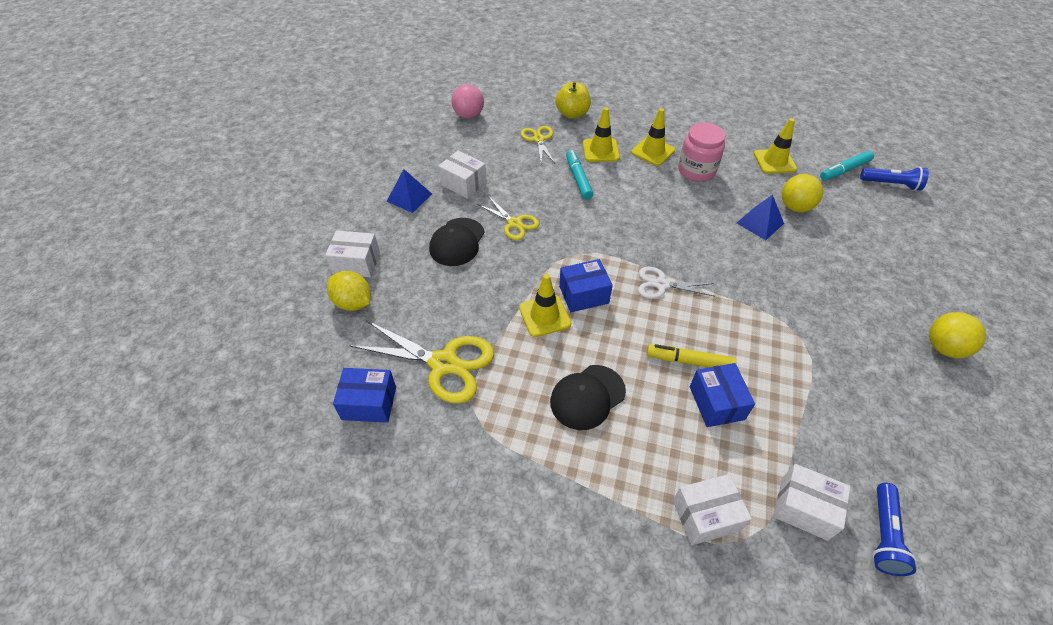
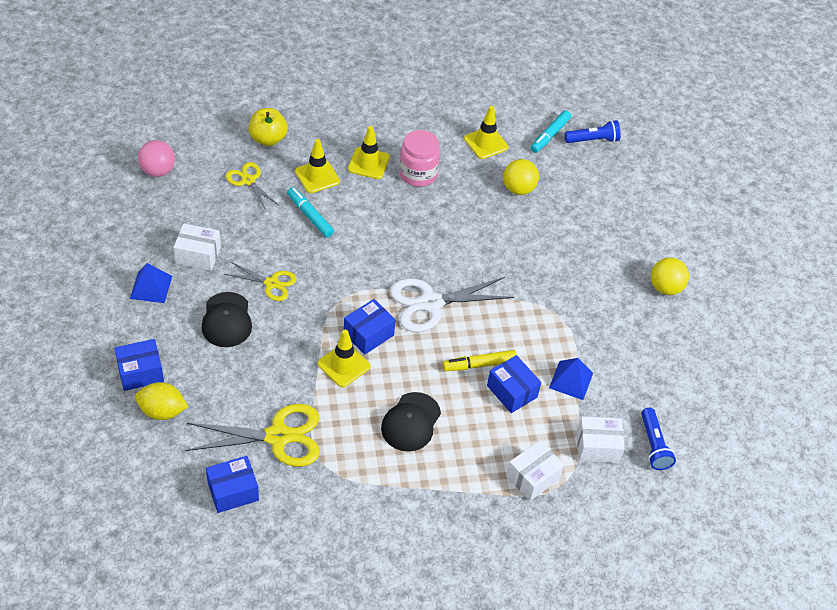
camera: 30 degrees left, 0 degrees up
white box [325,231,380,277] -> blue box [114,339,164,391]
white scissors [638,267,714,299] -> white scissors [390,277,514,332], size x1.72
blue pyramid [737,195,784,240] -> blue pyramid moved to [549,358,593,400]

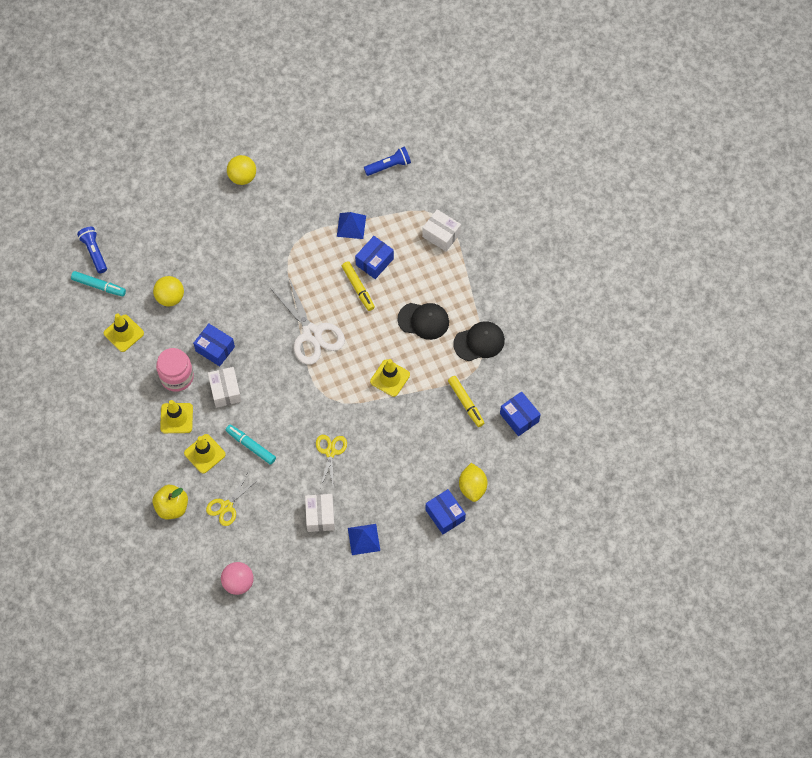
camera: 100 degrees left, 15 degrees up
yellow scissors [186,404,320,467] -> yellow marker [448,376,484,427]
black cap [202,292,252,347] -> black cap moved to [453,321,505,361]
turquoise marker [287,187,334,237] -> turquoise marker turned 90 degrees clockwise [226,424,276,465]
blue box [344,299,395,355] -> blue box moved to [193,324,235,366]
white box [577,416,625,463] -> white box moved to [208,367,242,408]

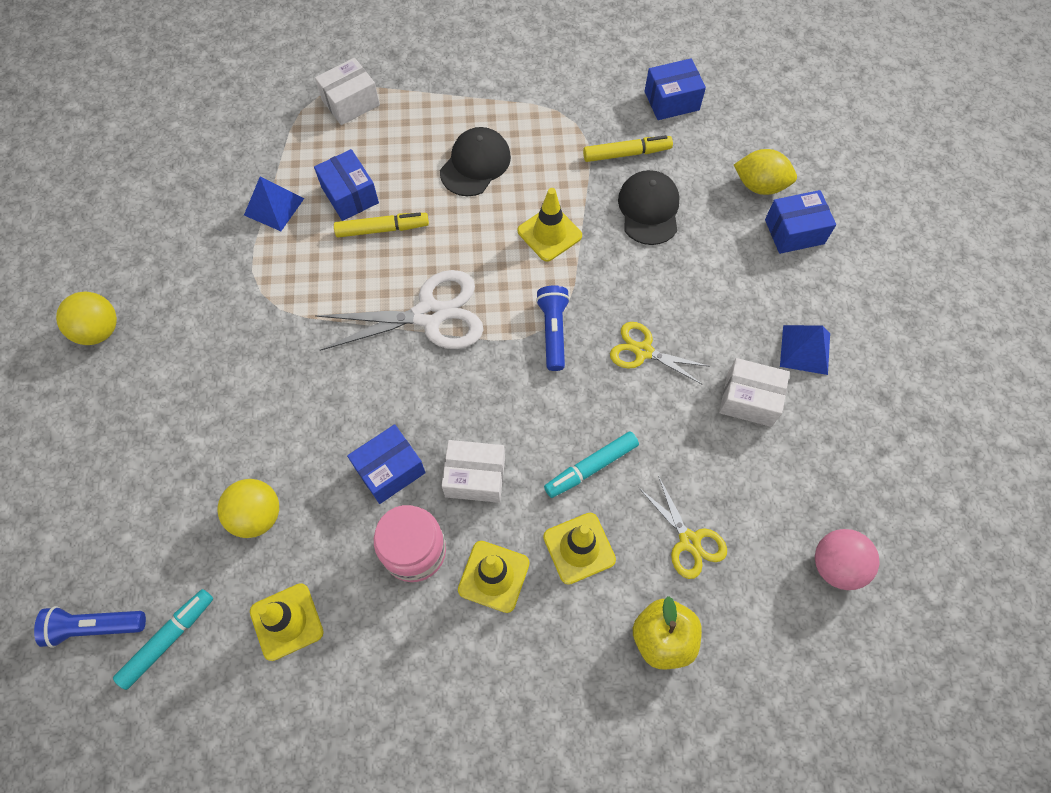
camera: 70 degrees left, 0 degrees up
blue flashlight [364,147,411,176] -> blue flashlight moved to [536,285,570,371]
black cap [453,321,505,361] -> black cap moved to [618,170,680,245]

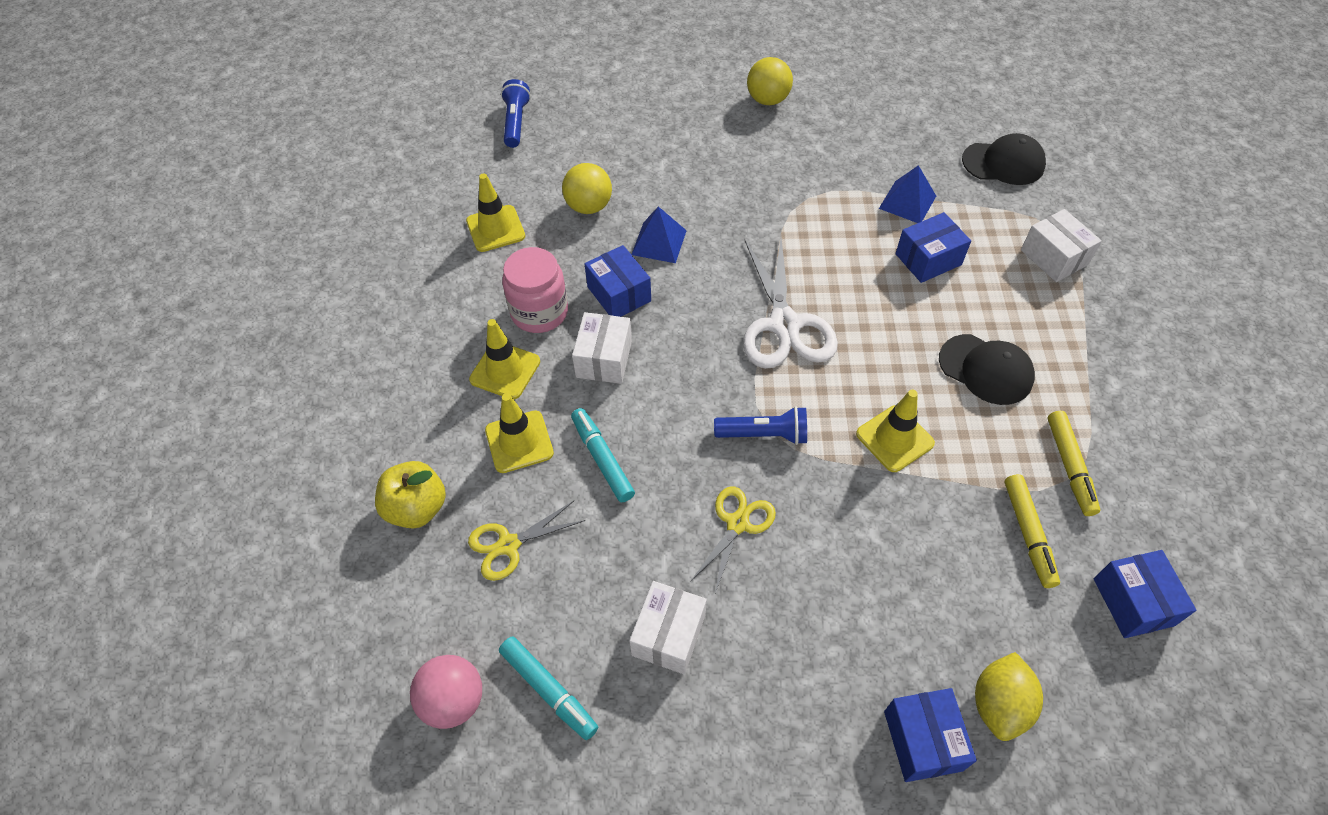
camera: 95 degrees right, 10 degrees down
turquoise marker [113,589,213,690] -> turquoise marker moved to [499,636,598,740]
yellow marker [334,212,429,237] -> yellow marker moved to [1048,411,1100,516]
black cap [618,170,680,245] -> black cap moved to [962,133,1046,185]
blue pyramid [780,325,830,375] -> blue pyramid moved to [631,206,687,263]

